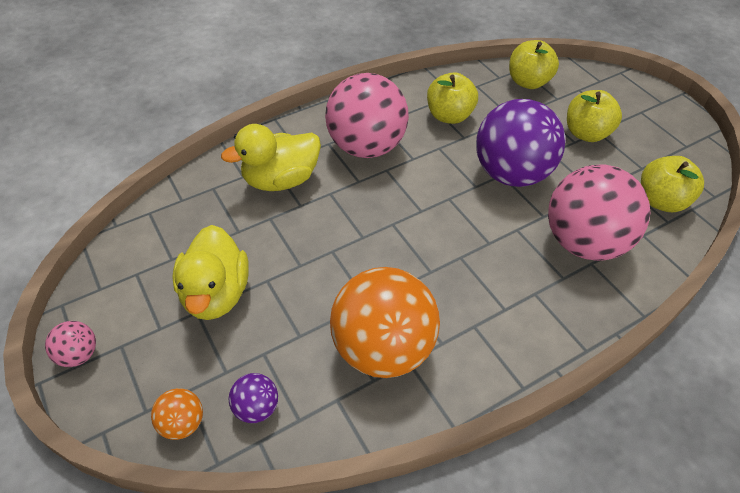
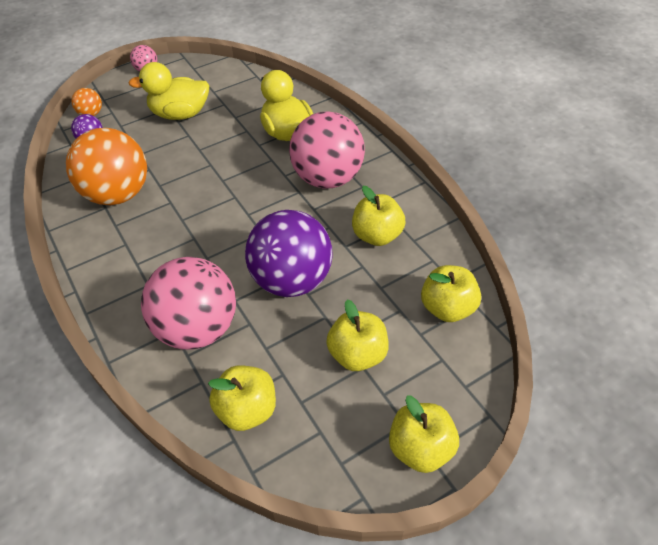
camera: 90 degrees right, 0 degrees up
none -> yellow apple [389,395,459,473]

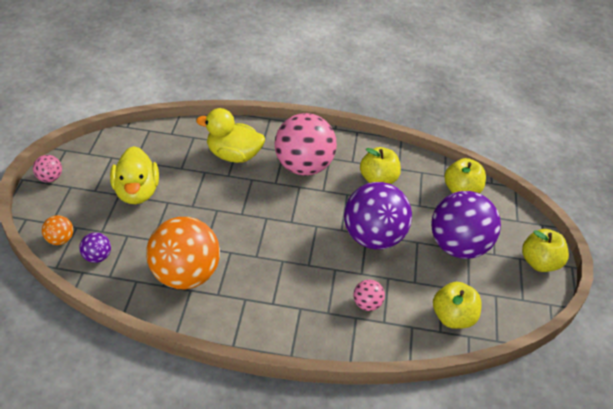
camera: 55 degrees left, 5 degrees down
yellow duck [128,62,209,120] -> yellow duck turned 45 degrees counterclockwise [110,146,159,204]
pink ball [141,257,236,350] -> pink ball [354,280,385,311], size x0.43
yellow apple [326,300,389,371] -> purple ball [431,191,501,259]

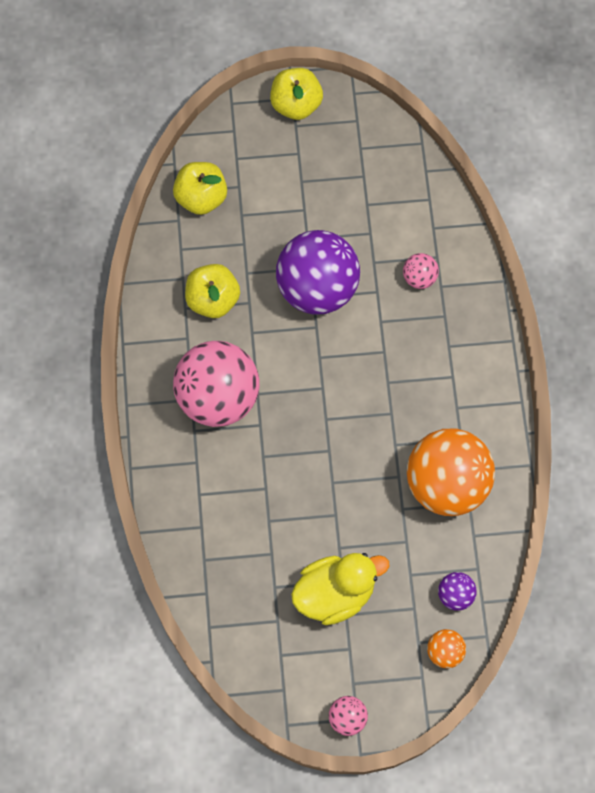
camera: 100 degrees left, 25 degrees up
yellow duck [196,108,265,163] -> none
purple ball [431,191,501,259] -> none
yellow apple [433,282,482,329] -> none

